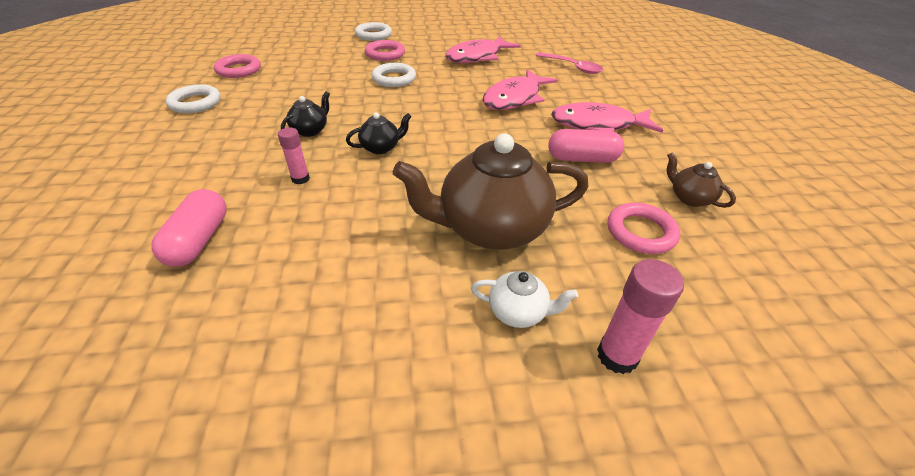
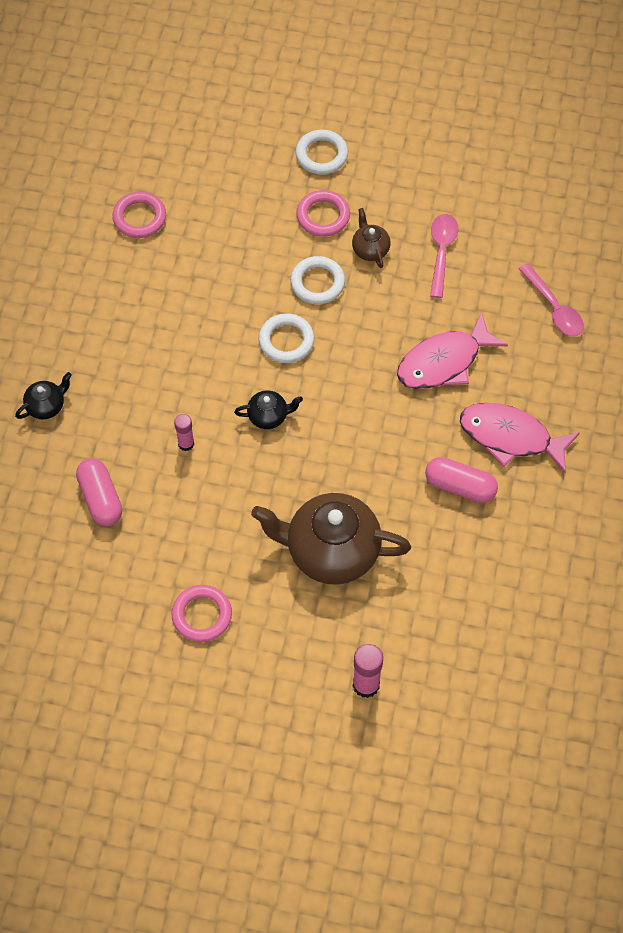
camera: 20 degrees right, 20 degrees up
pink capsule [151,189,227,267] -> pink capsule turned 45 degrees counterclockwise [76,458,122,526]
white ring [166,84,221,113] -> white ring moved to [259,313,314,363]
black teapot [281,91,330,137] -> black teapot moved to [15,372,72,419]
pink fish [445,36,521,63] -> pink spoon [430,214,458,298]
white teapot [471,271,578,328] -> none
pink ring [608,203,680,254] -> pink ring moved to [171,585,232,642]
brown teapot [667,152,736,208] -> brown teapot moved to [352,208,391,268]

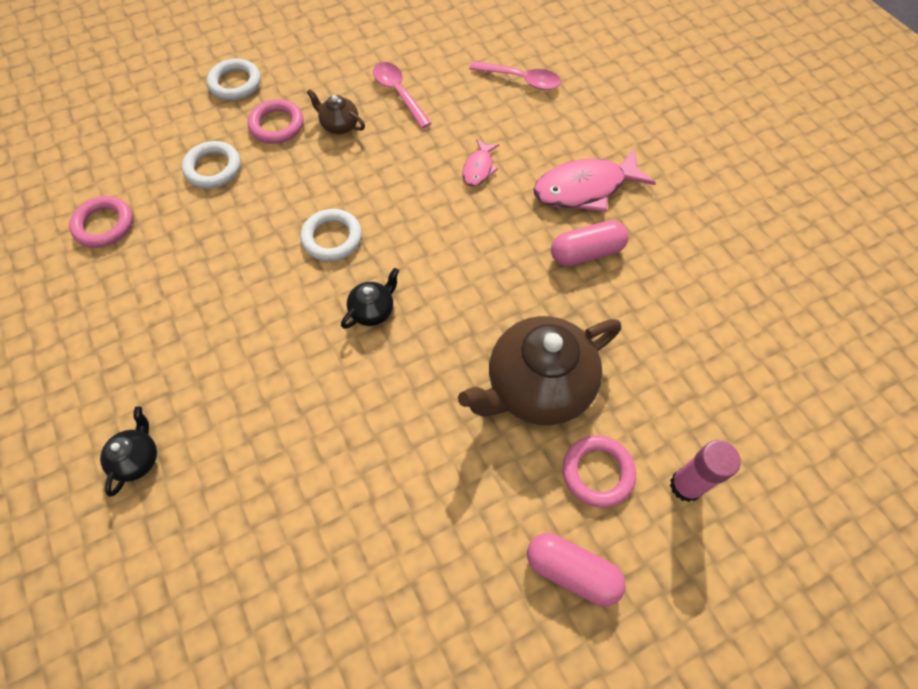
camera: 40 degrees left, 0 degrees up
pink capsule [76,458,122,526] -> pink capsule moved to [527,533,625,607]
pink ring [171,585,232,642] -> pink ring moved to [563,435,636,508]
pink glue stick [174,414,194,451] -> none
white ring [290,256,345,304] -> white ring moved to [182,141,241,189]
pink fish [397,312,508,389] -> pink fish [463,139,499,187], size x0.51

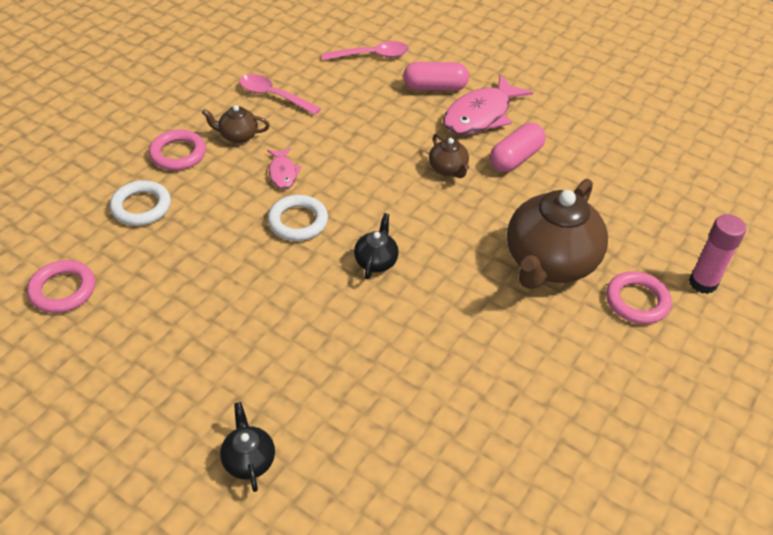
camera: 30 degrees left, 15 degrees down
white ring [207,59,261,100] -> none
pink fish [463,139,499,187] -> pink fish moved to [267,148,302,189]
pink capsule [527,533,625,607] -> pink capsule moved to [403,62,469,91]
none -> brown teapot [429,133,469,178]

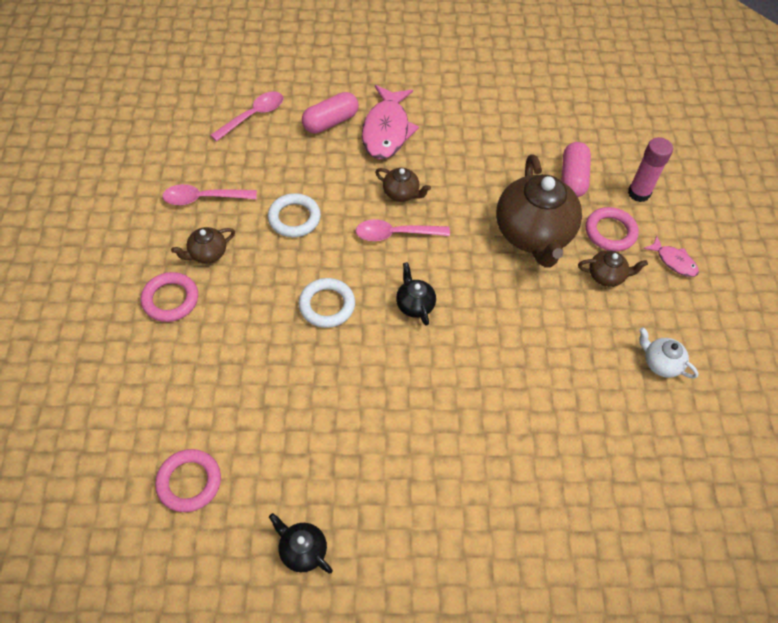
camera: 35 degrees left, 10 degrees up
white ring [110,180,171,226] -> white ring moved to [268,193,321,237]
black teapot [220,402,275,492] -> black teapot moved to [269,513,333,574]
pink fish [267,148,302,189] -> pink fish moved to [643,236,699,277]
pink capsule [490,123,546,172] -> pink capsule moved to [561,142,591,197]
none -> pink spoon [356,219,450,241]
none -> brown teapot [578,250,648,287]
none -> white teapot [639,327,699,379]

